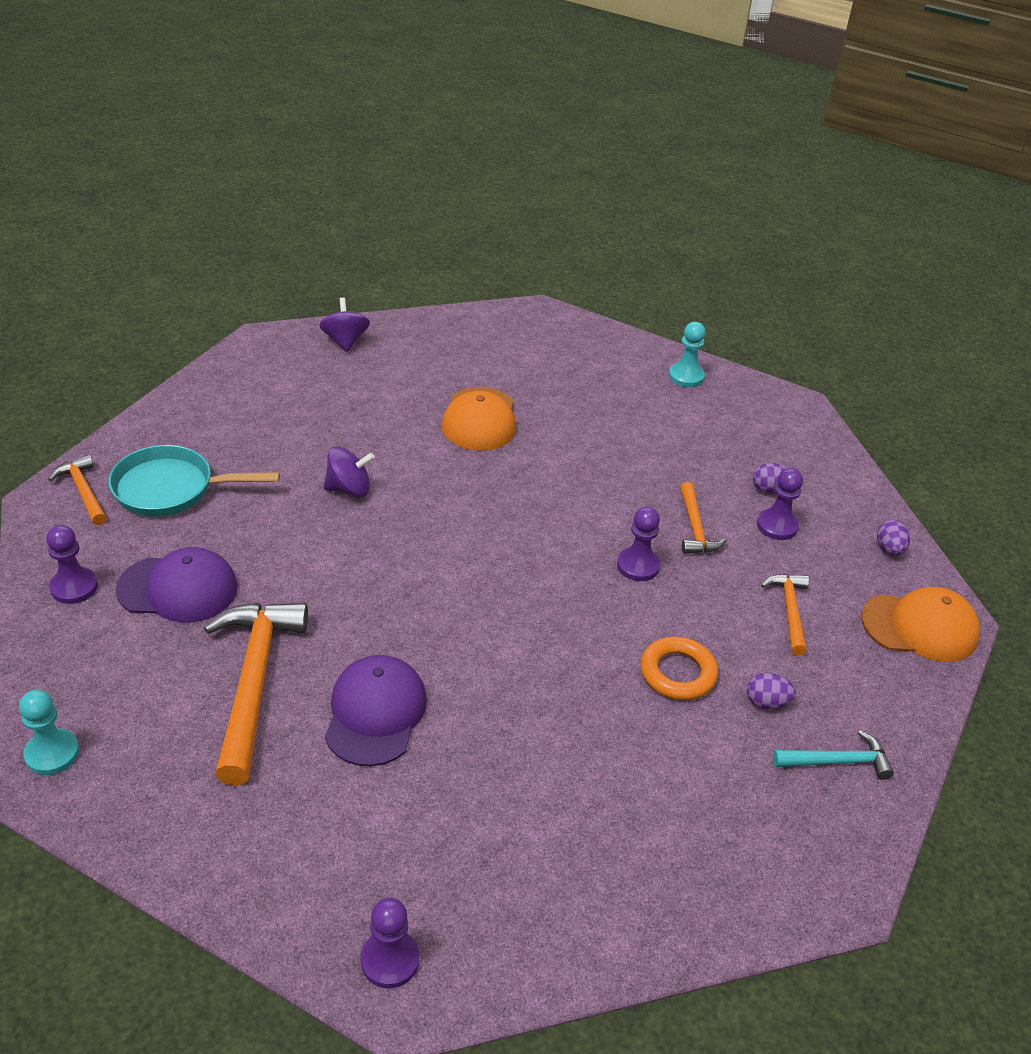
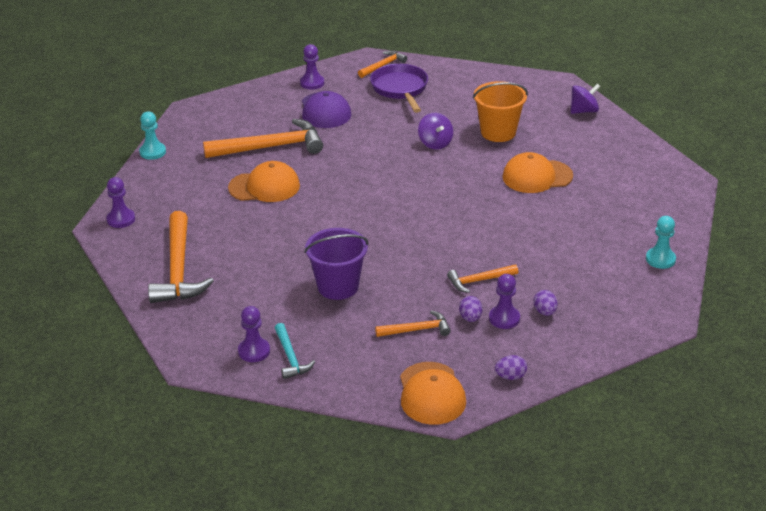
camera: 80 degrees right, 5 degrees down
turquoise pawn [19,690,79,775] -> turquoise pawn moved to [139,112,166,160]
turquoise pan [108,445,280,517] -> purple pan [370,64,428,113]
purple cap [325,655,427,766] -> orange cap [228,161,300,202]
purple pawn [617,507,660,581] -> purple pawn moved to [238,306,270,362]
orange ring [640,637,718,700] -> purple bucket [304,228,368,300]
purple egg [747,673,796,709] -> purple egg moved to [459,296,482,322]
none -> orange hammer [148,211,214,303]
none -> orange bucket [473,81,528,142]

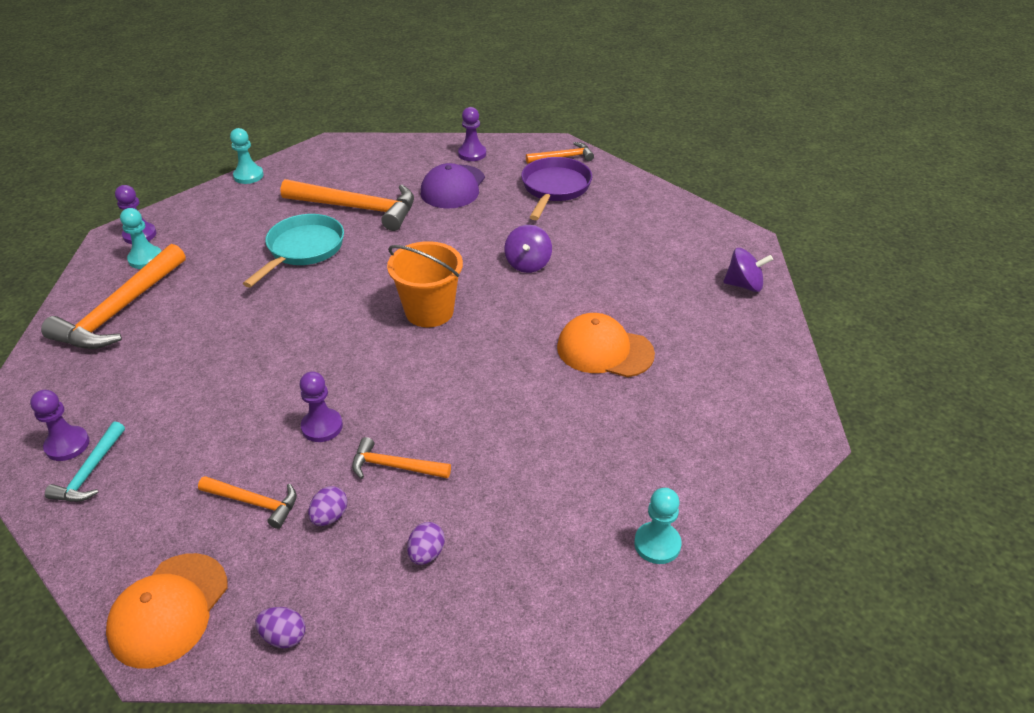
camera: 30 degrees right, 5 degrees up
orange cap [228,161,300,202] -> turquoise pan [243,214,344,288]
purple bucket [304,228,368,300] -> none
orange bucket [473,81,528,142] -> orange bucket moved to [387,241,463,327]
purple pawn [489,274,520,329] -> purple pawn moved to [299,371,343,442]
none -> turquoise pawn [120,208,161,269]

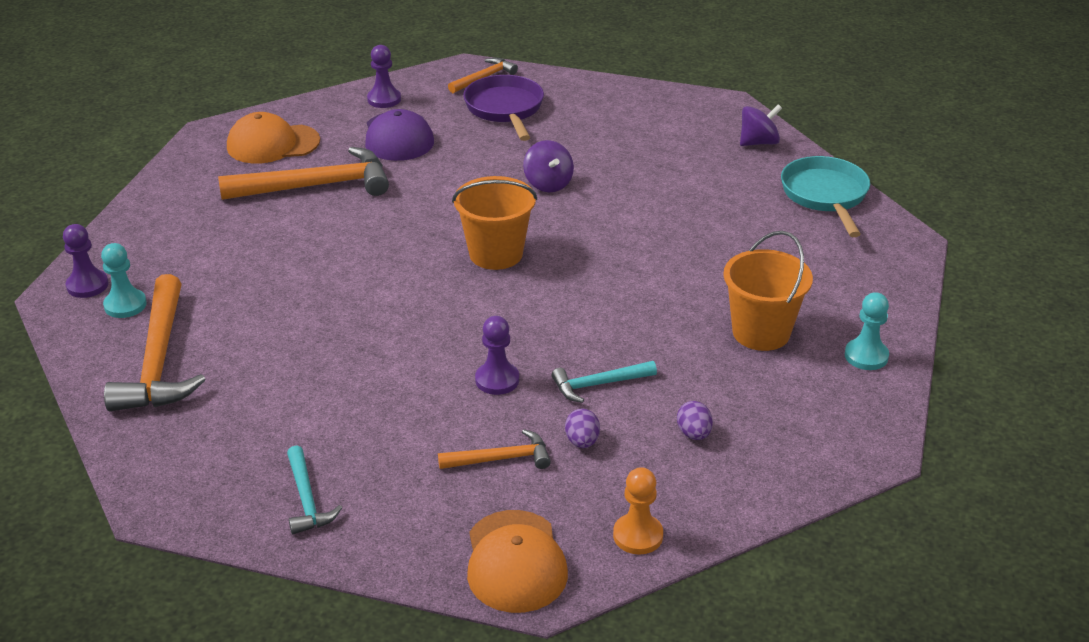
camera: 30 degrees left, 5 degrees down
purple pawn [30,390,90,461] -> none
turquoise pawn [230,128,264,184] -> none
turquoise pan [243,214,344,288] -> turquoise pan moved to [781,156,870,237]
purple egg [255,607,305,648] -> orange pawn [613,467,663,555]
orange hammer [352,437,451,479] -> turquoise hammer [551,361,657,403]
orange cap [557,313,655,377] -> orange cap moved to [227,112,320,164]
none -> orange bucket [723,231,813,351]

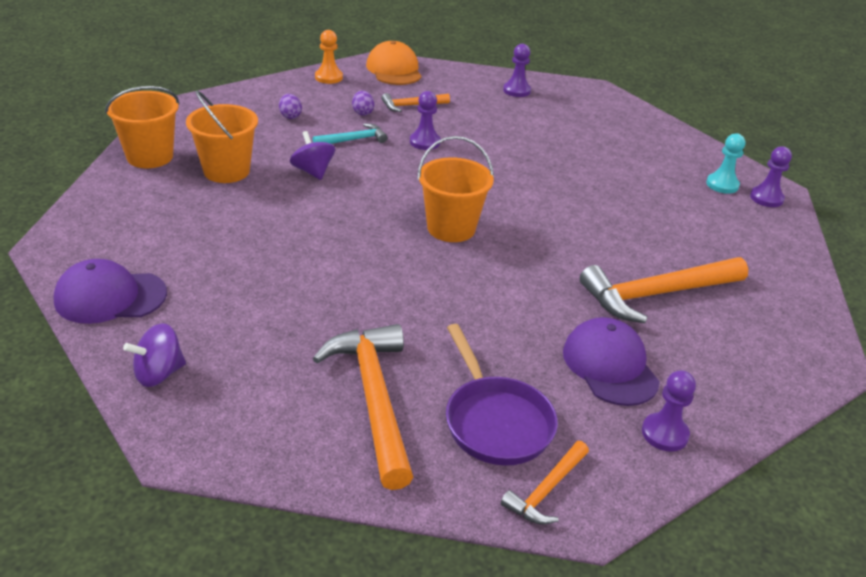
camera: 170 degrees right, 0 degrees up
orange hammer [104,274,206,411] -> orange hammer moved to [313,324,413,490]
orange cap [227,112,320,164] -> none
turquoise hammer [287,445,342,534] -> purple pawn [503,44,531,97]
purple spinning top [523,140,574,192] -> purple spinning top moved to [290,131,335,180]
turquoise pan [781,156,870,237] -> purple cap [54,259,167,324]
turquoise pawn [845,292,889,370] -> orange bucket [105,86,179,168]

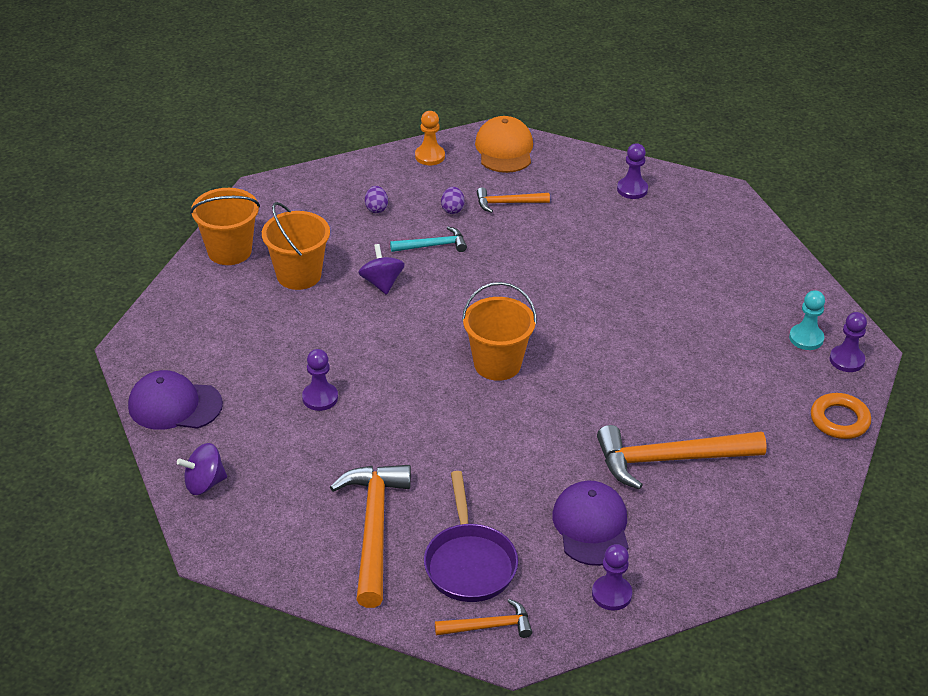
camera: 15 degrees right, 5 degrees up
purple pawn [410,91,441,150] -> purple pawn moved to [302,349,338,411]
orange hammer [501,441,589,524] -> orange hammer turned 150 degrees counterclockwise [435,599,532,638]
none -> orange ring [811,393,871,439]

